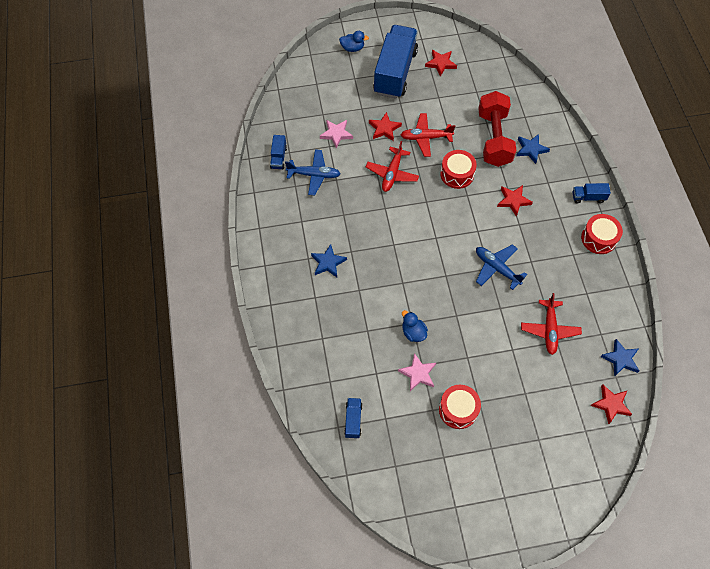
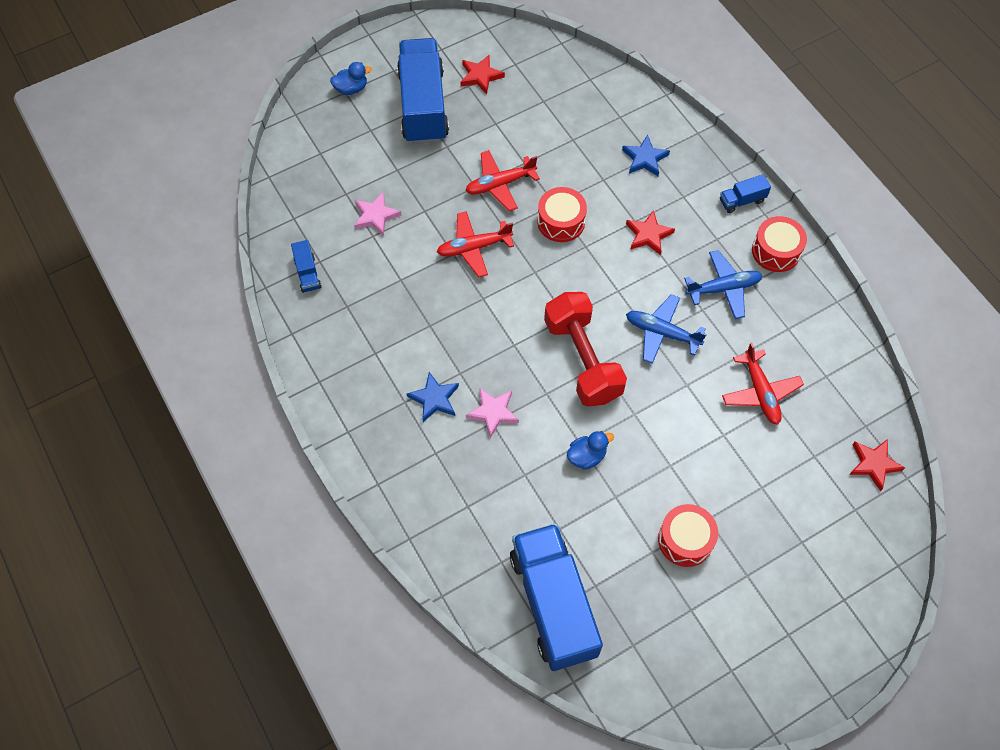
camera: 20 degrees left, 0 degrees up
blue plane [285,149,341,195] -> blue plane moved to [684,250,763,319]
blue truck [344,398,363,439] -> blue truck [510,523,603,671], size x2.41
red plane [366,141,419,192] -> red plane turned 75 degrees clockwise [437,211,514,277]
red star [369,112,402,141] -> none
pink star [398,353,436,391] -> pink star moved to [466,388,519,438]
blue duck [402,310,428,342] -> blue duck turned 120 degrees clockwise [567,431,614,470]
red dumbbell [478,91,516,167] -> red dumbbell moved to [544,292,627,407]
blue star [600,339,639,376] -> none

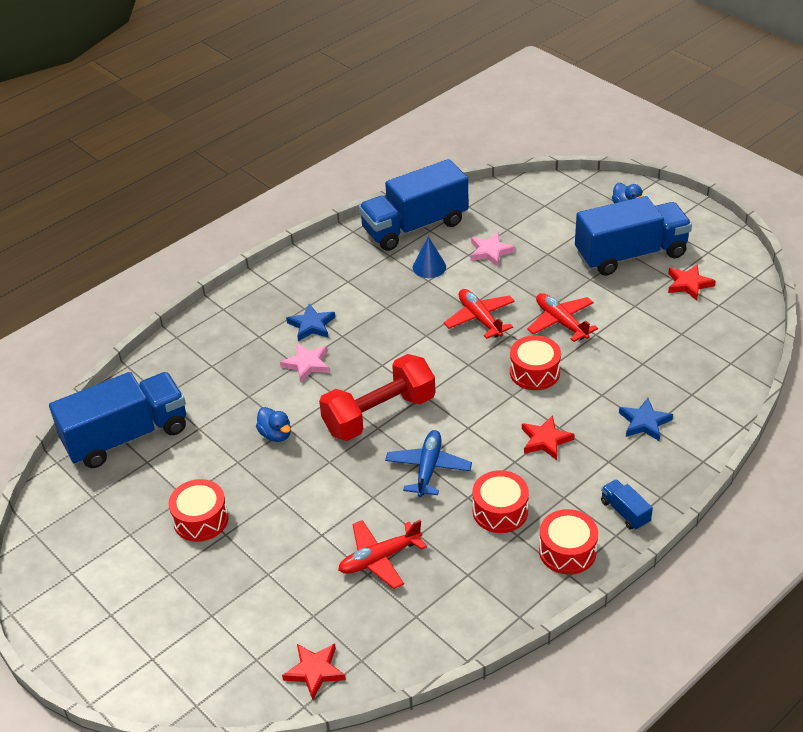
camera: 80 degrees right, 20 degrees down
blue truck [291,240,322,293] -> blue truck [359,159,469,251], size x2.41
blue plane [684,250,763,319] -> red drum [472,470,529,533]
none -> blue cone [413,236,446,278]

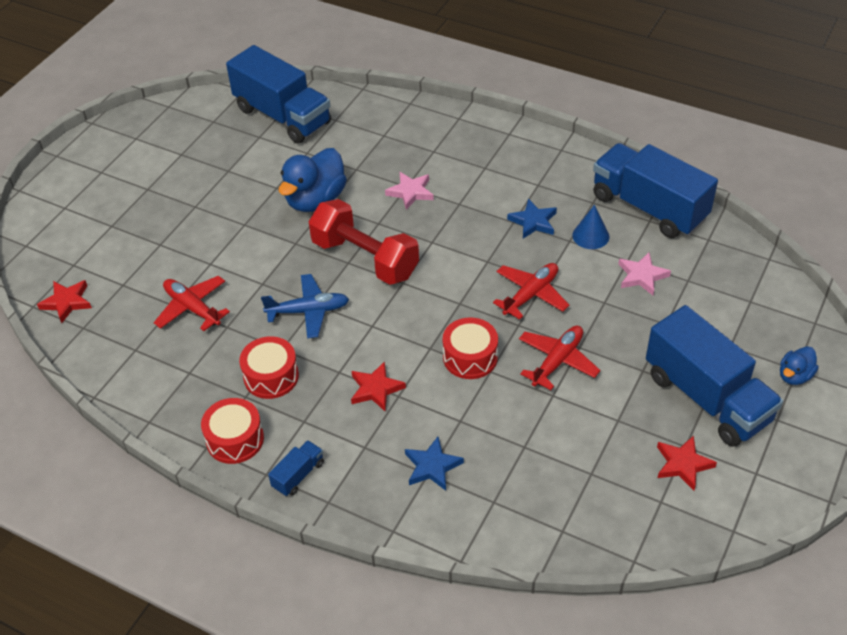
camera: 70 degrees right, 5 degrees up
red drum [168,479,229,542] -> none
blue duck [256,407,291,442] -> blue duck [279,148,347,212], size x1.91
blue star [286,304,335,341] -> blue star moved to [507,199,557,239]

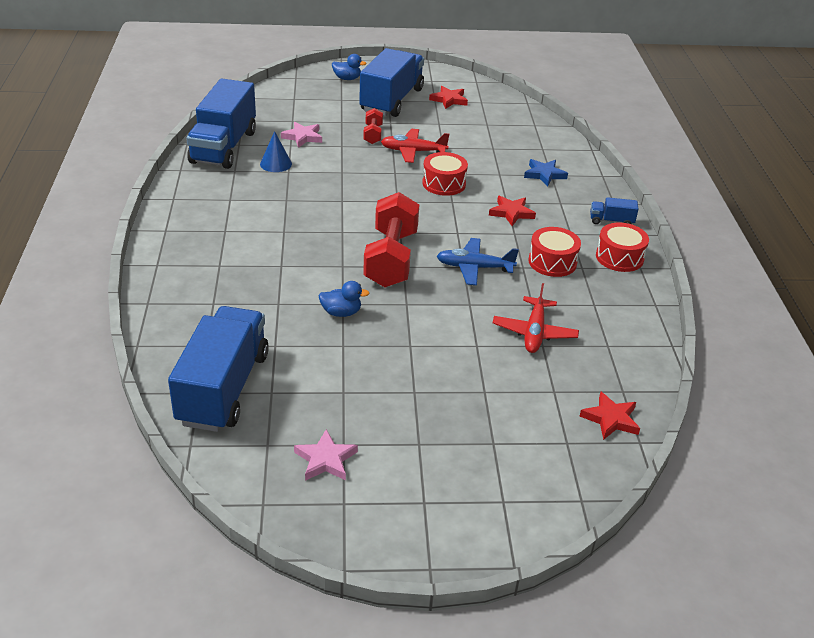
camera: 125 degrees left, 10 degrees down
blue plane [261,274,349,338] -> blue plane turned 45 degrees counterclockwise [437,238,519,286]
blue duck [279,148,347,212] -> blue duck [318,281,369,317], size x0.52
pink star [385,172,434,210] -> pink star moved to [294,429,358,481]
red plane [493,263,570,320] -> none
blue star [507,199,557,239] -> none
none -> red dumbbell [363,108,383,144]

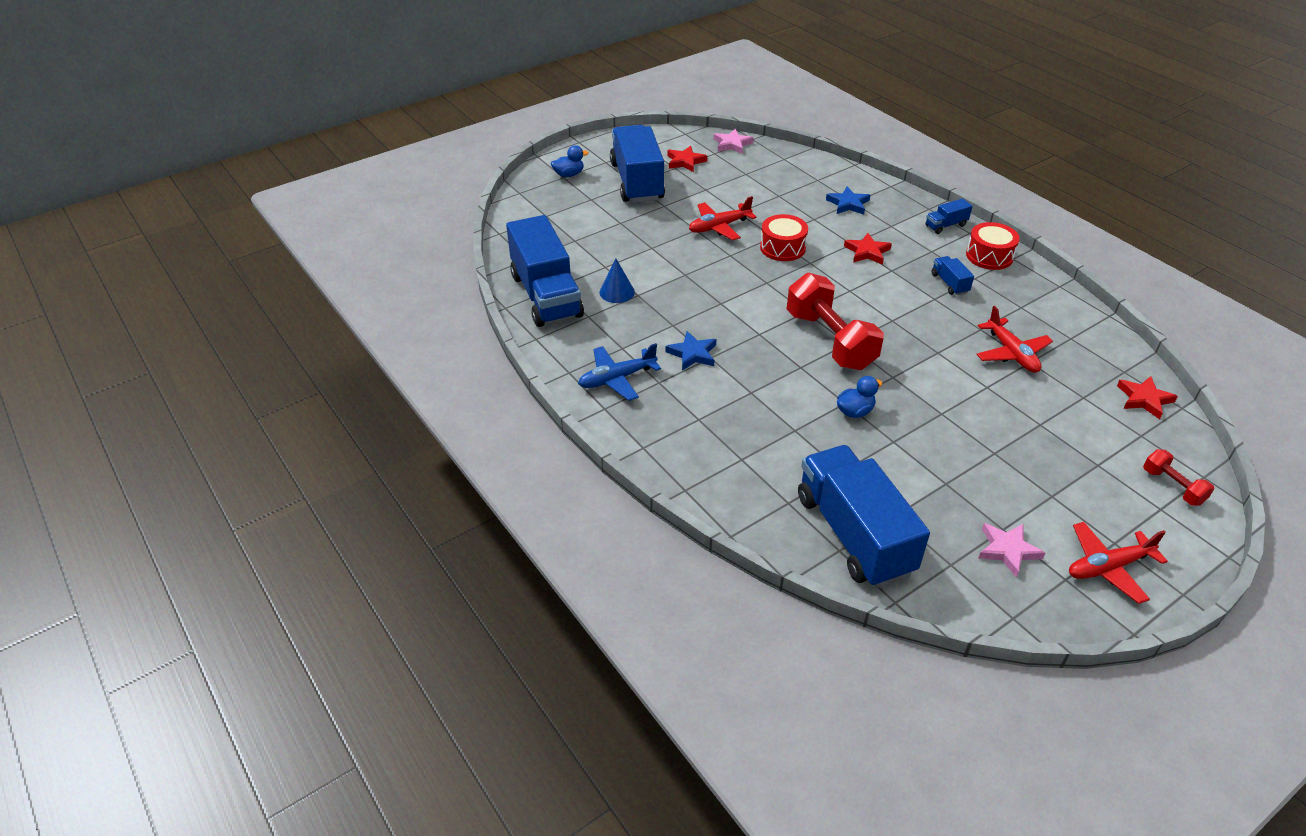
camera: 30 degrees left, 5 degrees up
pink star [281,122,322,148] -> pink star moved to [713,129,754,154]
red dumbbell [363,108,383,144] -> red dumbbell moved to [1143,449,1214,506]
blue plane [437,238,519,286] -> blue plane moved to [578,343,661,401]
red drum [528,227,581,277] -> blue truck [932,256,974,295]
none -> blue star [665,331,717,371]
none -> red plane [1069,522,1168,604]

